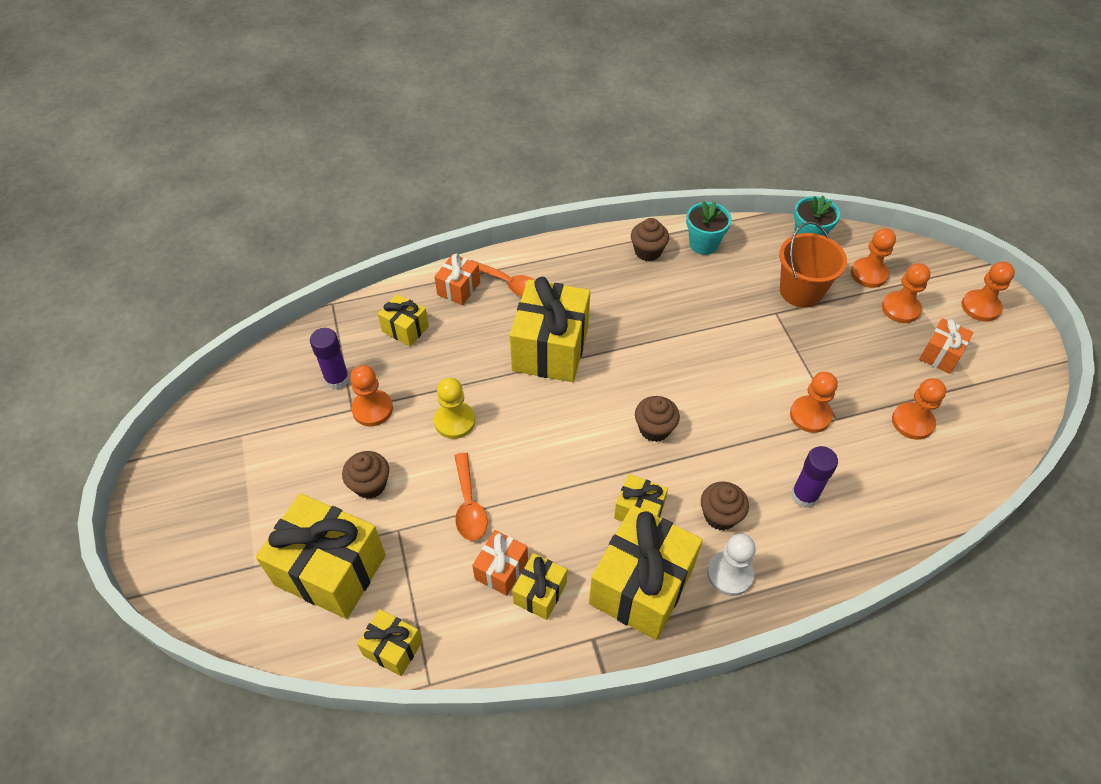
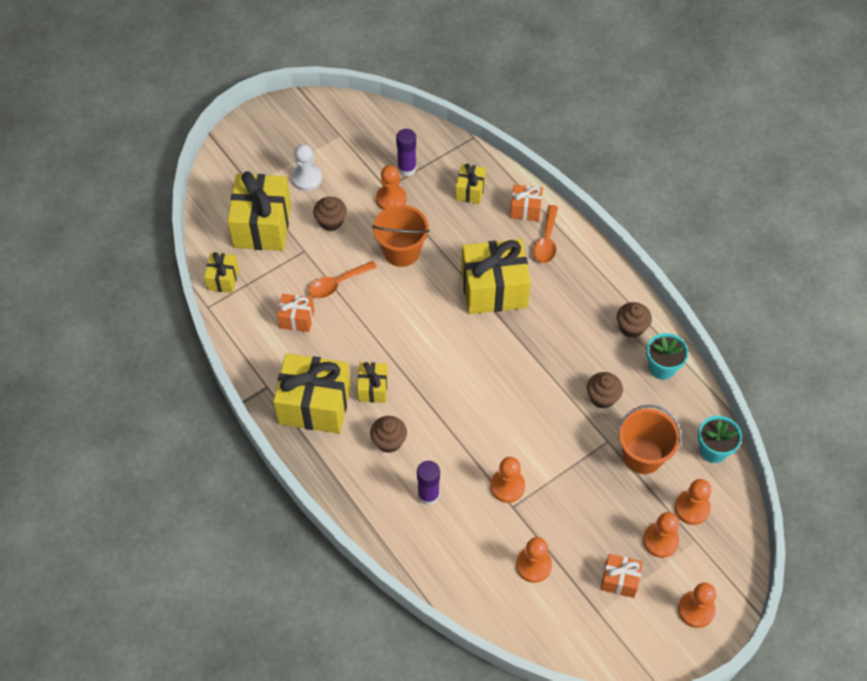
camera: 70 degrees right, 5 degrees up
yellow pawn [434,378,475,439] -> orange bucket [372,205,430,267]
yellow gift [512,553,567,620] -> none
brown cupcake [635,396,680,442] -> brown cupcake moved to [587,372,623,409]
white pawn [707,534,756,596] -> white pawn moved to [292,144,322,191]

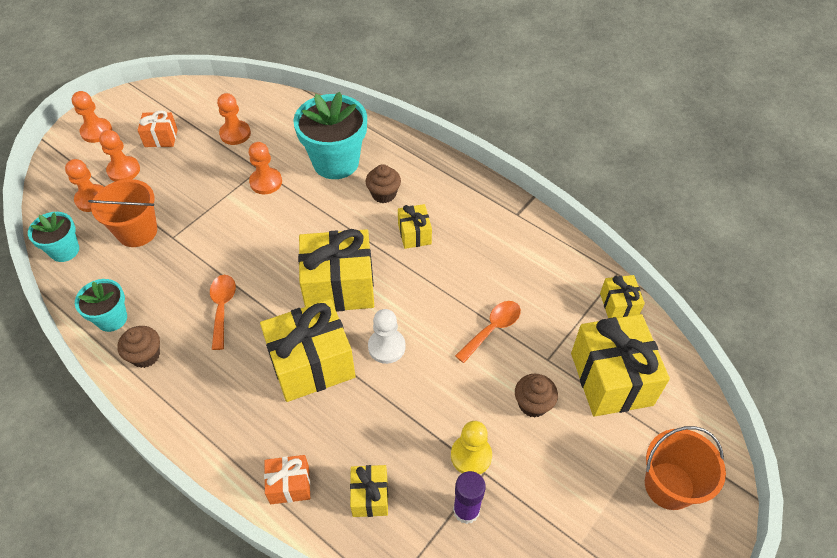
camera: 165 degrees right, 5 degrees down
yellow gift [273,353,351,434] -> yellow gift moved to [298,229,374,312]
orange gift [277,294,314,332] -> none
white pawn [292,144,322,191] -> white pawn moved to [368,309,406,364]
orange bucket [372,205,430,267] -> orange bucket moved to [645,426,726,510]
orange pawn [376,165,407,210] -> yellow pawn [451,421,492,474]
purple glue stick [417,461,440,505] -> turquoise flower pot [293,92,367,179]
orange spoon [534,205,558,263] -> orange spoon moved to [210,275,236,350]
brown cupcake [587,372,623,409] -> none

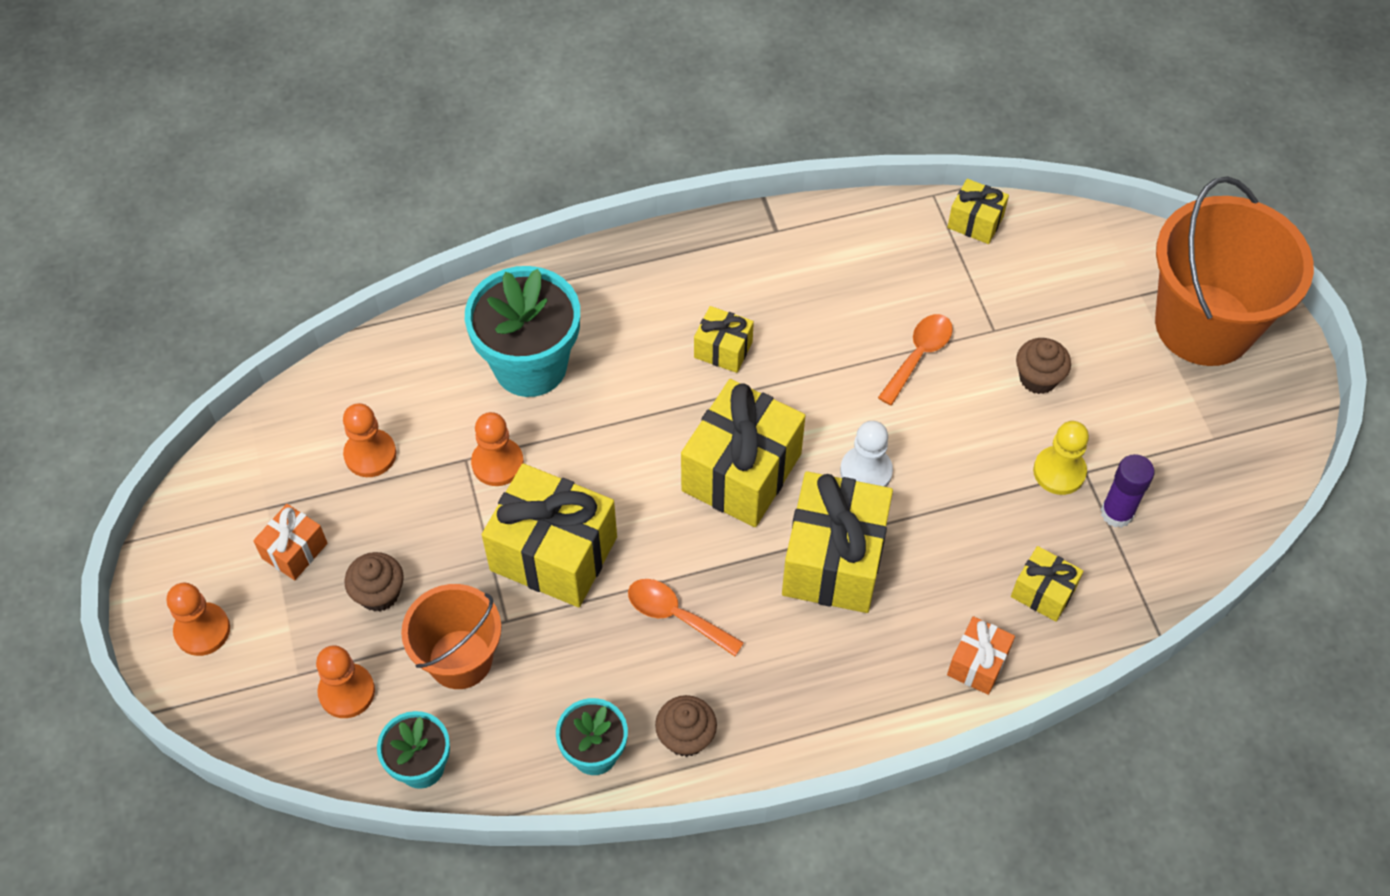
camera: 55 degrees left, 5 degrees up
orange pawn [99,130,140,182] -> none
brown cupcake [366,164,401,203] -> brown cupcake moved to [344,552,404,612]
orange spoon [455,301,521,363] -> orange spoon turned 45 degrees clockwise [878,314,953,405]
yellow gift [571,314,670,417] -> yellow gift moved to [482,464,617,607]
orange bucket [645,426,726,510] -> orange bucket [1155,176,1314,366], size x1.70

